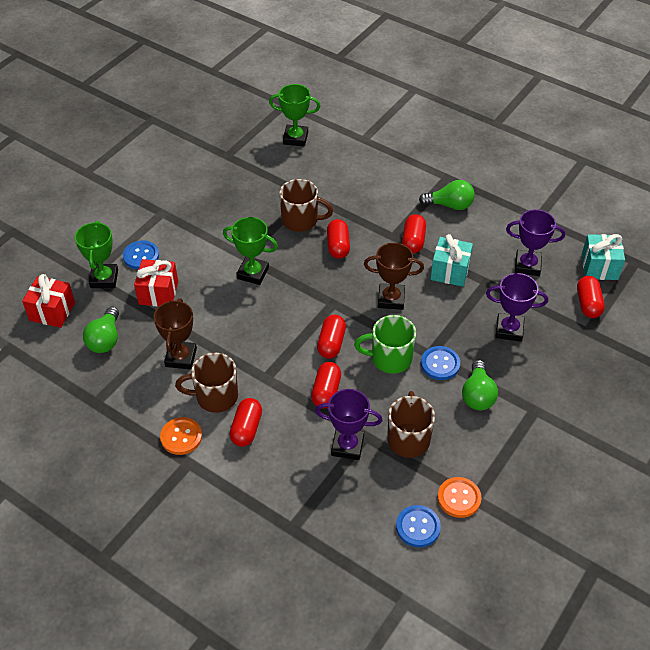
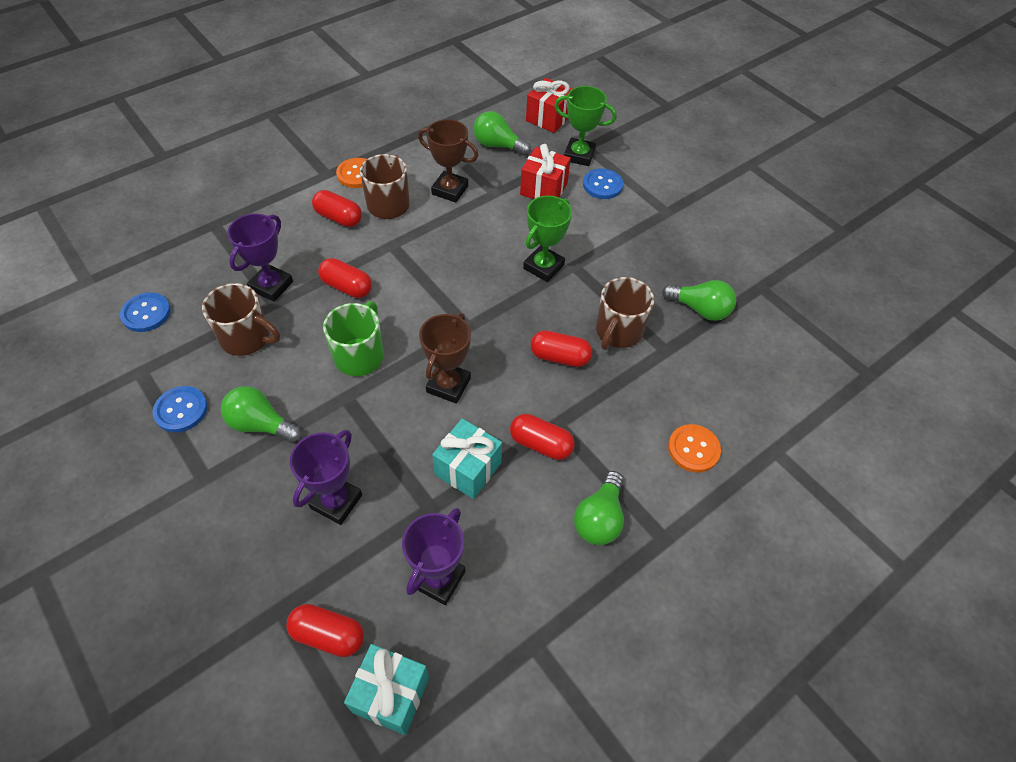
camera: 105 degrees right, 5 degrees up
green trophy [269,84,321,146] -> none
red capsule [317,315,346,359] -> none
blue button [421,346,460,380] -> blue button moved to [152,386,208,433]
orange button [438,477,481,518] -> orange button moved to [668,424,721,473]
none -> green light bulb [662,280,736,321]

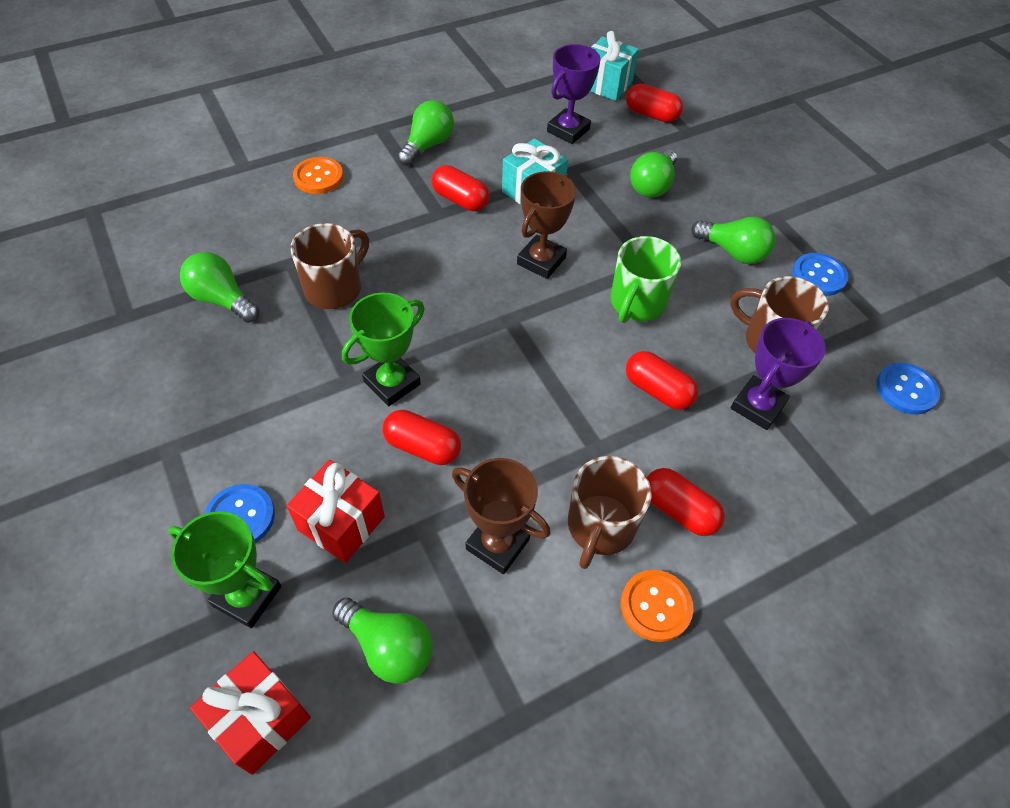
camera: 170 degrees left, 0 degrees up
purple trophy [290,430,362,525] -> green light bulb [630,149,677,198]
red capsule [531,331,592,367] -> red capsule moved to [383,410,461,465]

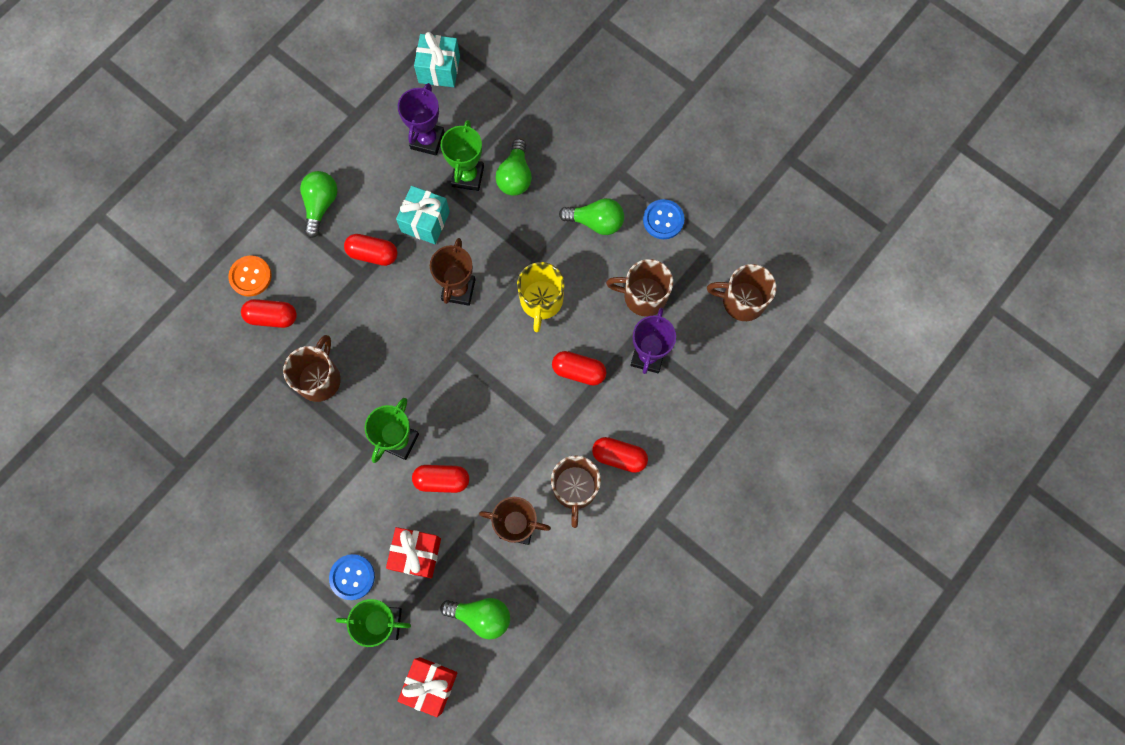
camera: 20 degrees left, 20 degrees up
green light bulb [180,252,259,323] -> none
green mug [611,236,681,323] -> yellow mug [517,262,564,332]
orange button [621,570,694,642] -> none
red capsule [626,84,683,123] -> red capsule moved to [241,299,297,328]
blue button [876,362,940,415] -> brown mug [707,264,776,321]
none -> green trophy [440,120,484,191]

